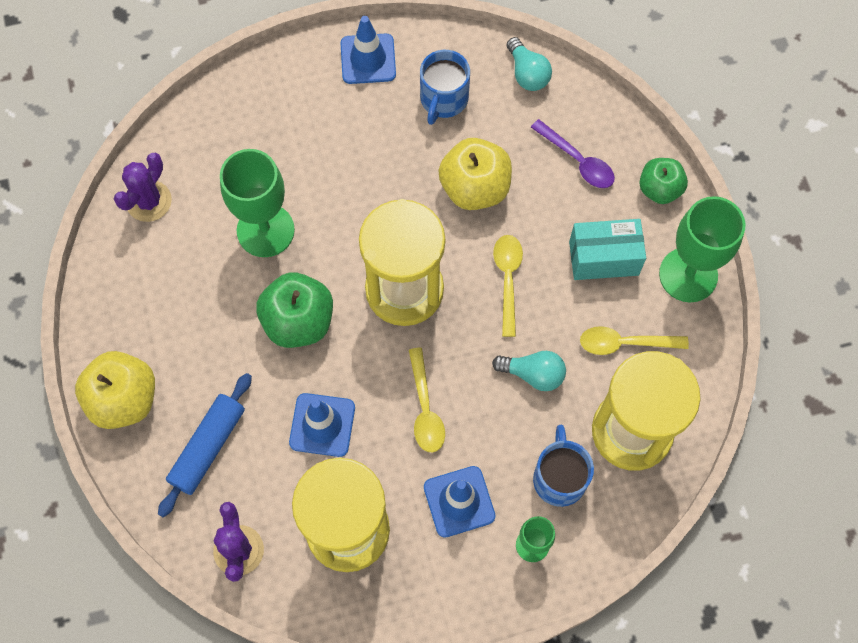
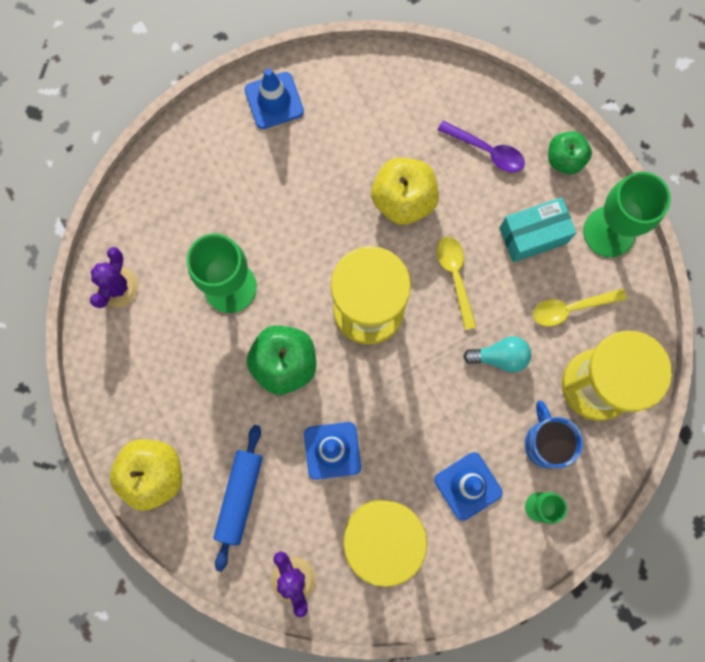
camera: 15 degrees left, 10 degrees up
yellow spoon [409,348,445,452] -> none
blue mug [420,50,470,125] -> none
turquoise light bulb [507,37,552,91] -> none

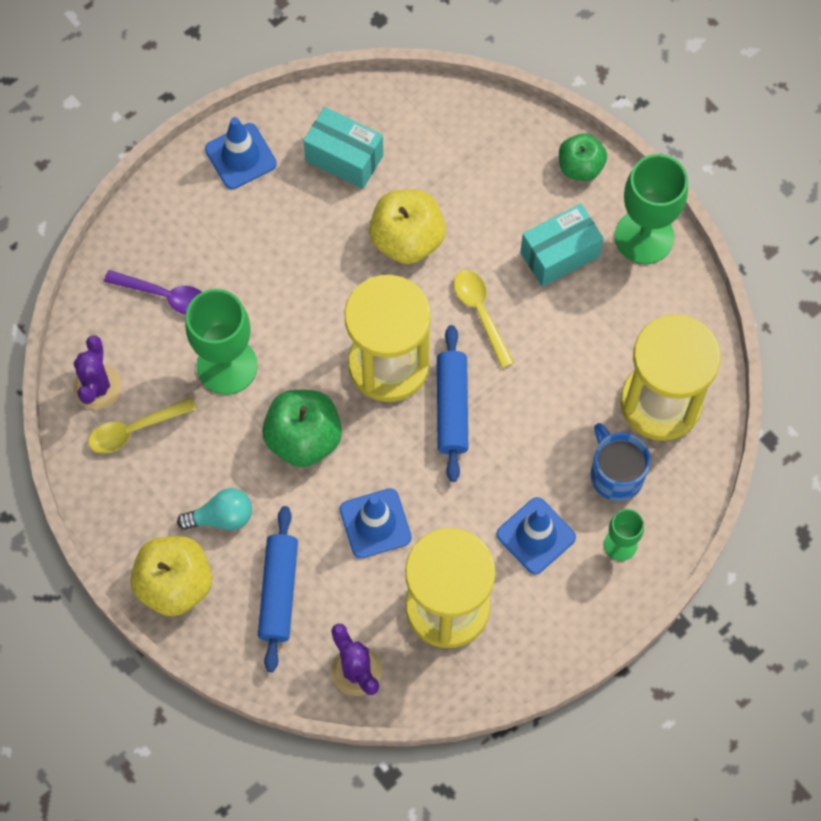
camera: 10 degrees left, 10 degrees down
purple spoon [438,120,525,172] -> purple spoon moved to [104,270,202,315]
turquoise light bulb [463,336,531,373] -> turquoise light bulb moved to [177,488,252,530]
yellow spoon [533,288,627,326] -> yellow spoon moved to [88,398,196,453]
none -> turquoise box [303,107,383,189]
none -> blue rolling pin [437,325,468,482]

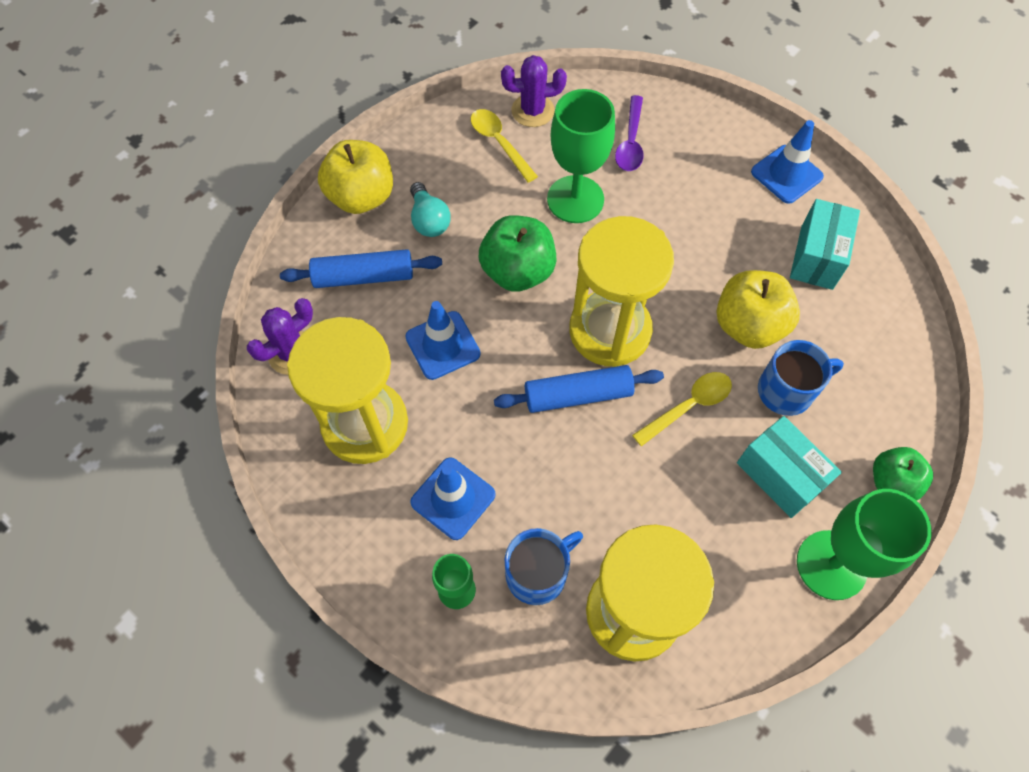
camera: 80 degrees right, 5 degrees down
none -> blue mug [758,340,844,416]

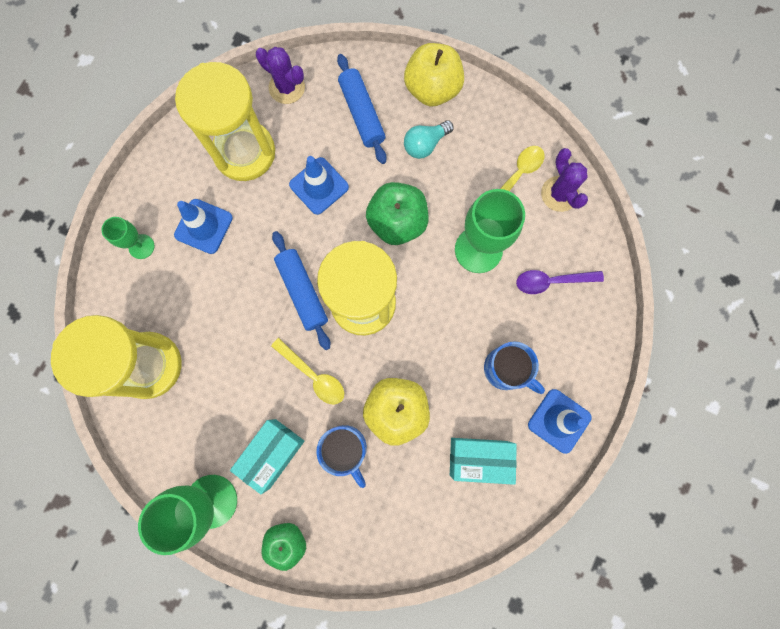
camera: 75 degrees right, 15 degrees up
blue mug [504,528,583,605] -> blue mug moved to [484,342,545,394]

